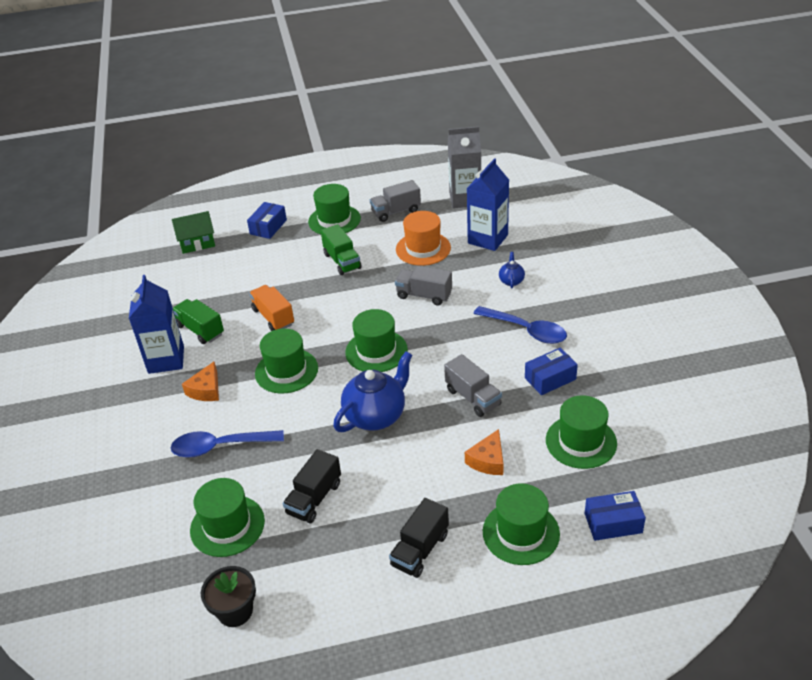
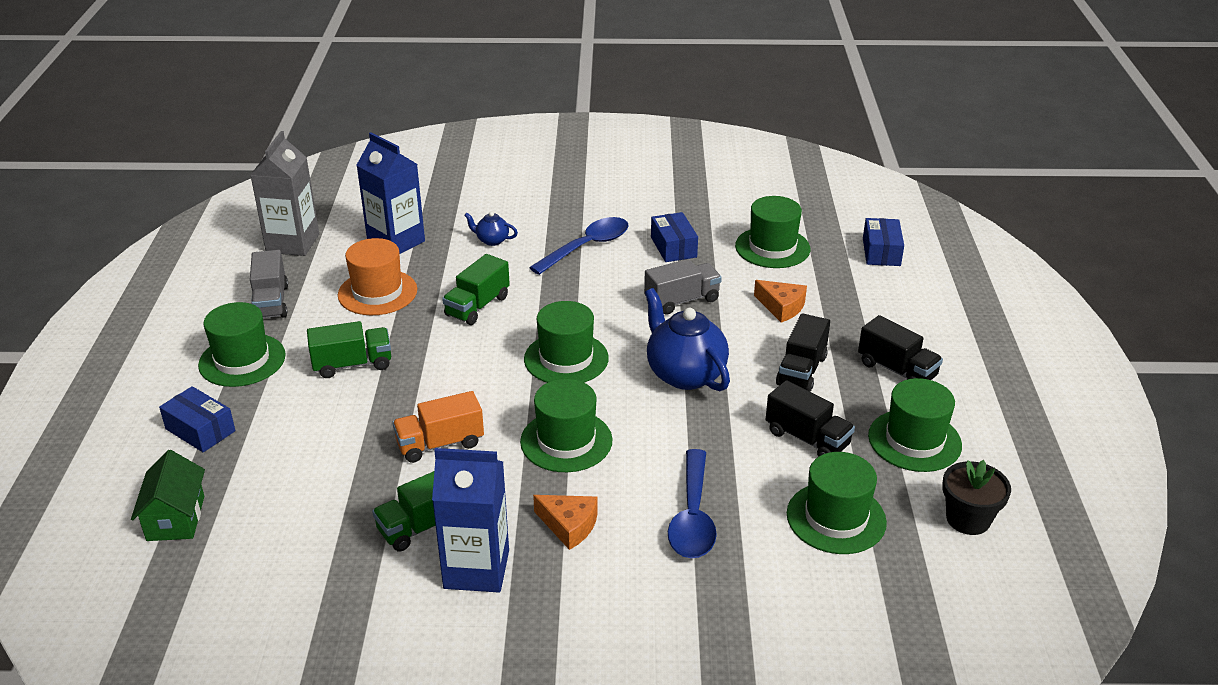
camera: 80 degrees left, 5 degrees down
grey truck [395,266,452,305] -> green truck [442,254,510,325]
green hat [483,483,560,565] -> green hat moved to [868,378,962,472]
none -> black truck [776,313,830,392]

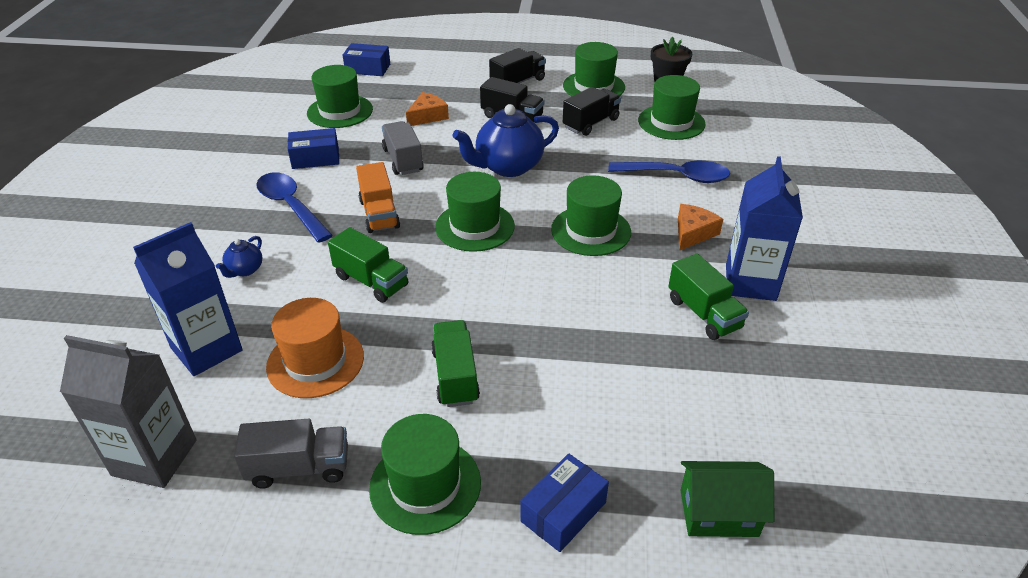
camera: 85 degrees left, 5 degrees up
orange truck [392,391,484,463] -> orange truck moved to [356,162,400,233]

